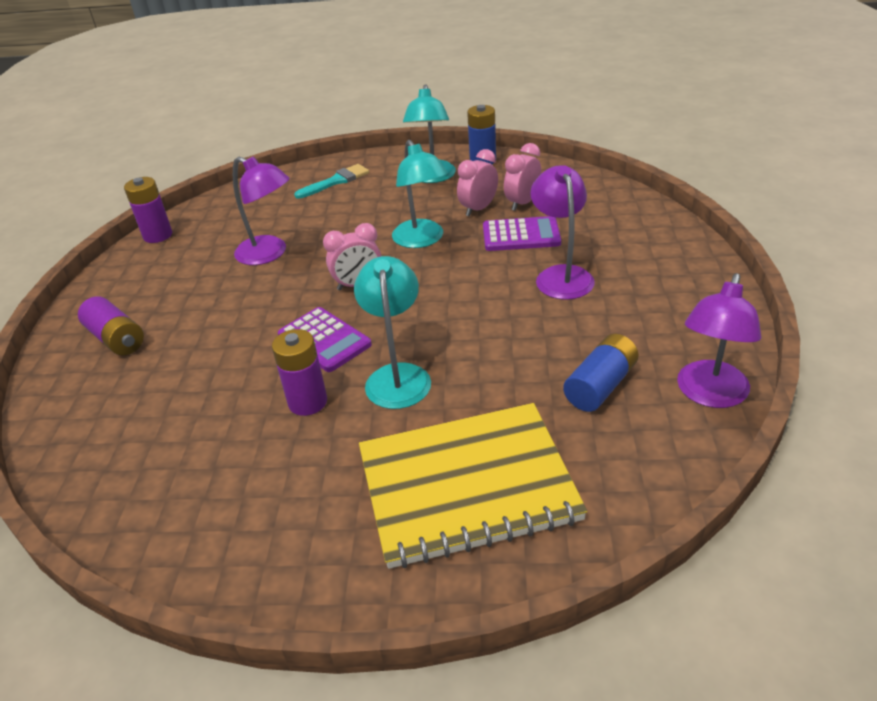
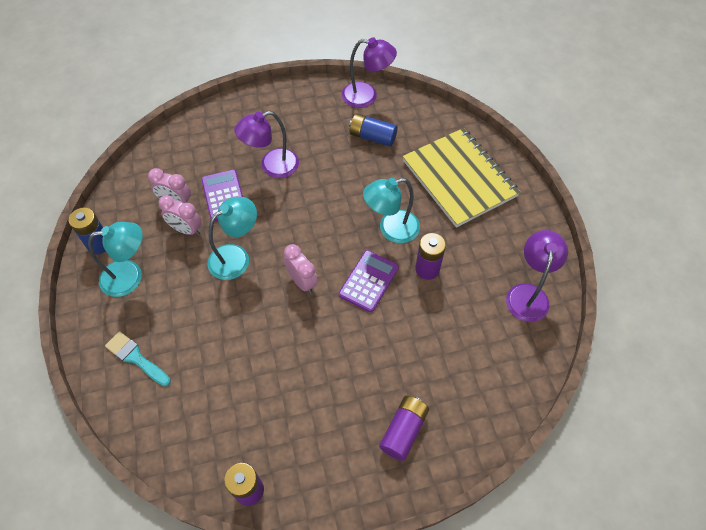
camera: 110 degrees left, 20 degrees up
purple lamp [233,156,290,265] -> purple lamp moved to [506,230,568,322]

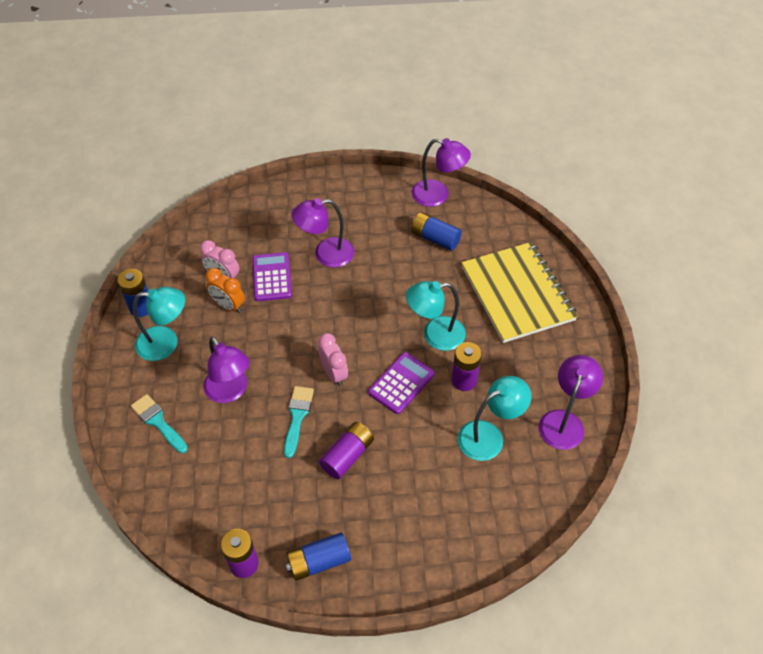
camera: 10 degrees right, 5 degrees down
pink clock [158,195,202,235] -> orange clock [205,268,245,313]
turquoise lamp [207,197,257,280] -> turquoise lamp moved to [458,376,531,461]
purple battery [379,396,429,461] -> purple battery moved to [319,422,374,479]
none -> purple lamp [203,337,250,403]
none -> turquoise brush [284,386,314,458]
none -> blue battery [285,532,351,581]

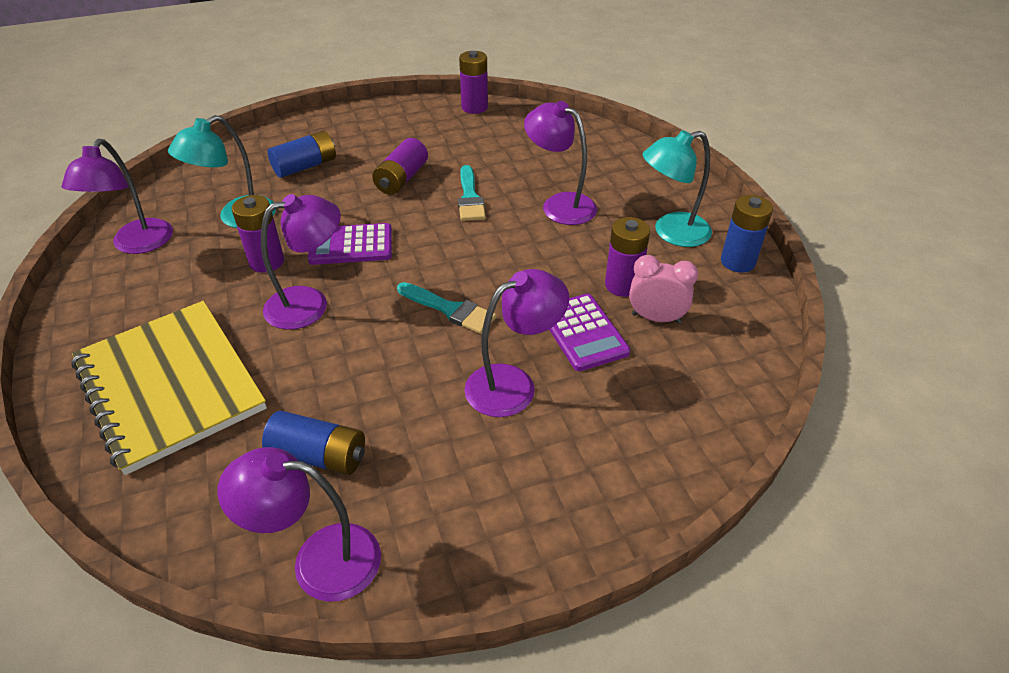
camera: 165 degrees right, 10 degrees down
turquoise brush [131,394,188,453] -> turquoise brush moved to [397,282,496,334]
orange clock [205,268,245,313] -> purple battery [605,217,650,297]
blue battery [285,532,351,581] -> blue battery moved to [268,131,336,178]
pink clock [318,333,348,386] -> none
purple calculator [368,352,435,414] -> purple calculator turned 60 degrees clockwise [308,223,392,265]
turquoise lamp [406,281,466,351] -> purple lamp [261,194,340,330]

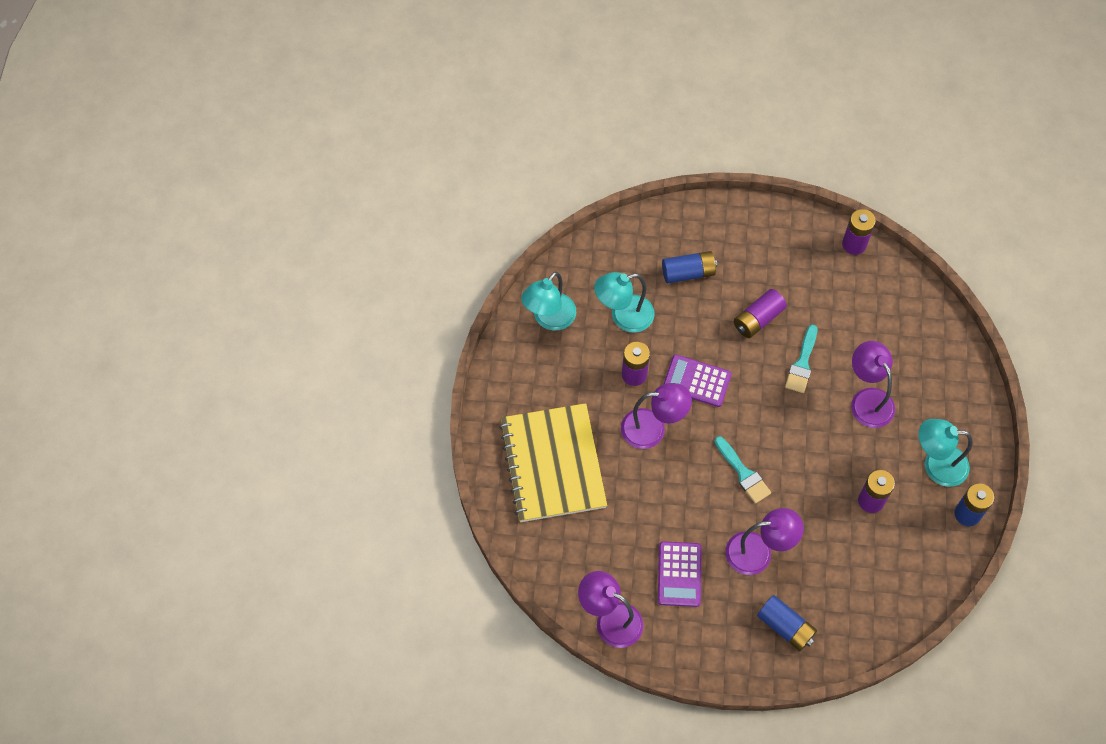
camera: 25 degrees right, 20 degrees up
purple lamp [62,139,173,254] -> turquoise lamp [521,272,576,331]
blue battery [262,411,365,475] -> blue battery moved to [757,595,817,651]
purple calculator [549,294,630,371] -> purple calculator moved to [658,541,701,607]
pink clock [629,255,698,323] -> none

